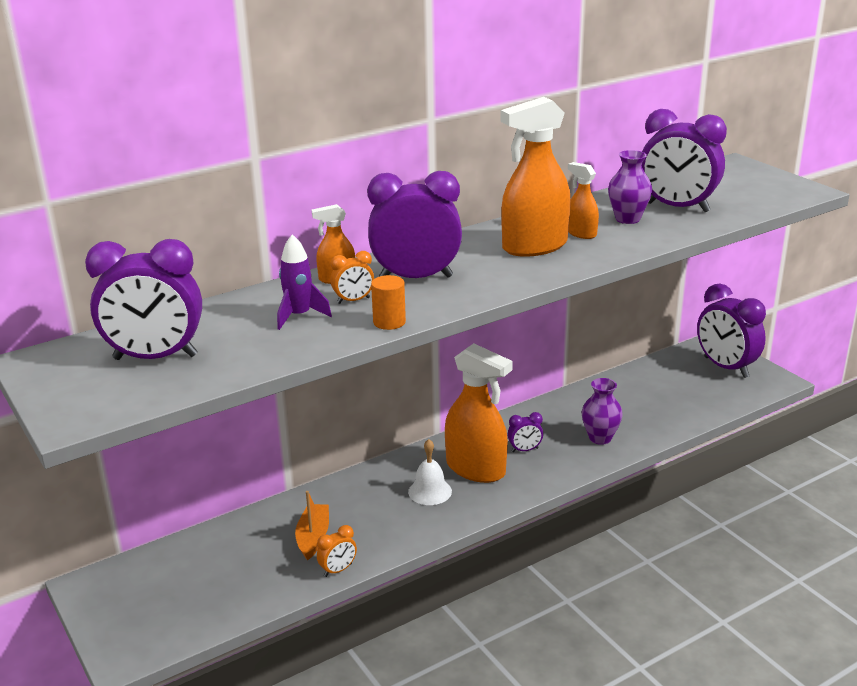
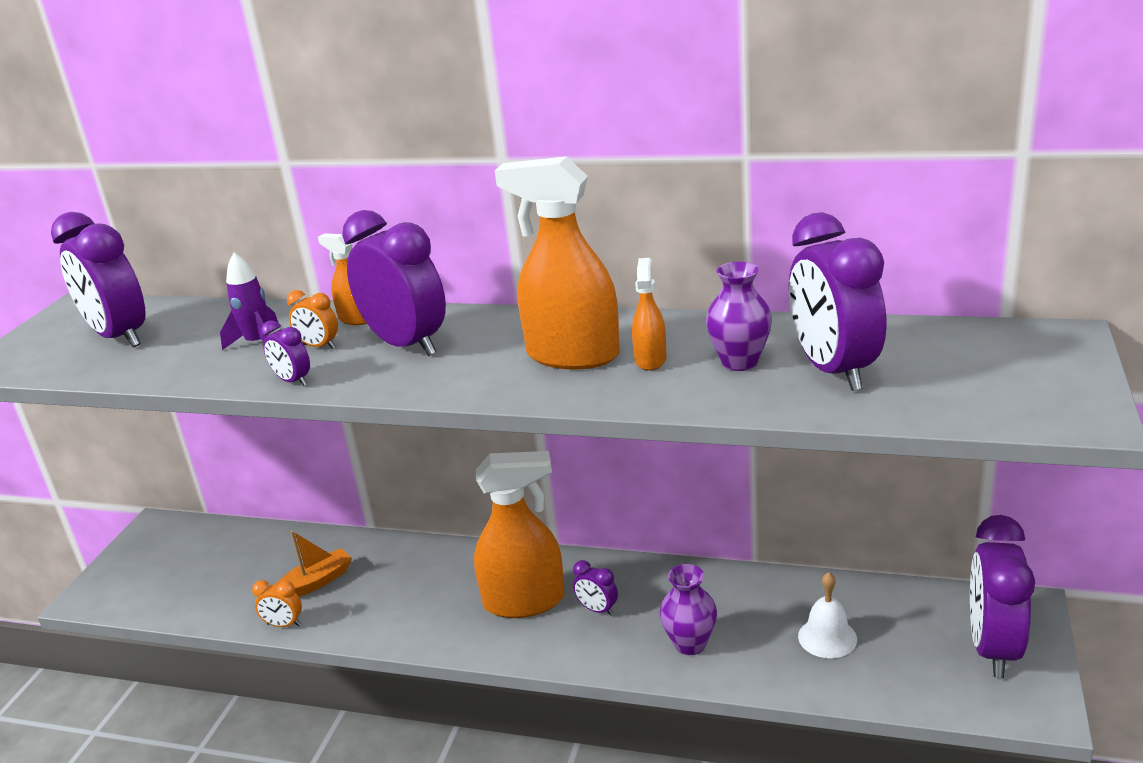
camera: 50 degrees right, 0 degrees up
orange cylinder [371,275,406,330] -> purple clock [261,320,310,386]
white bell [408,439,452,505] -> white bell moved to [798,572,857,658]
orange spray bottle [445,343,513,483] -> orange spray bottle turned 90 degrees counterclockwise [474,451,565,618]

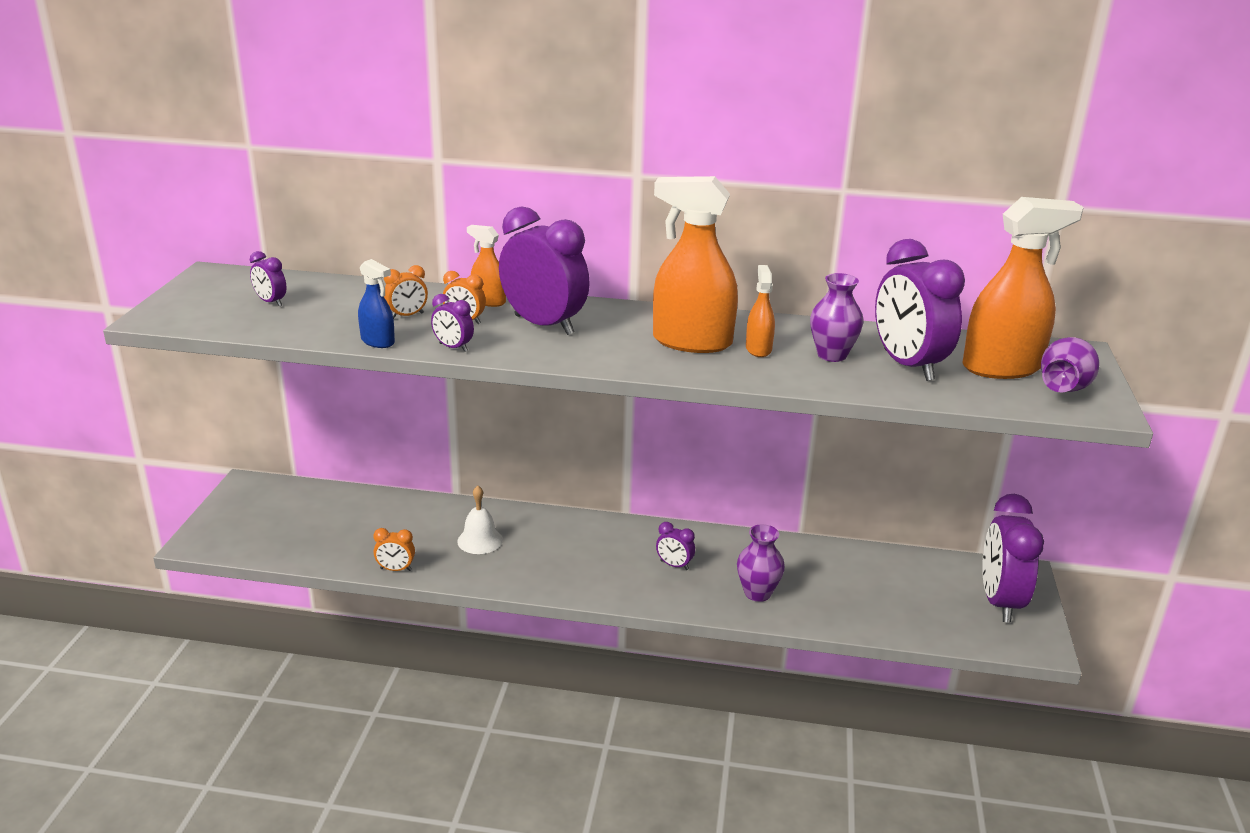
camera: 10 degrees left, 0 degrees up
purple clock [51,212,146,347] -> purple clock [250,251,287,306], size x0.45
purple rocket [220,253,280,350] -> orange clock [384,265,428,319]
orange boat [276,530,352,597] -> none
orange spray bottle [474,451,565,618] -> orange spray bottle moved to [963,197,1084,379]
white bell [798,572,857,658] -> white bell moved to [457,485,503,554]
none -> blue spray bottle [358,259,395,348]
none -> purple vase [1041,337,1099,392]

